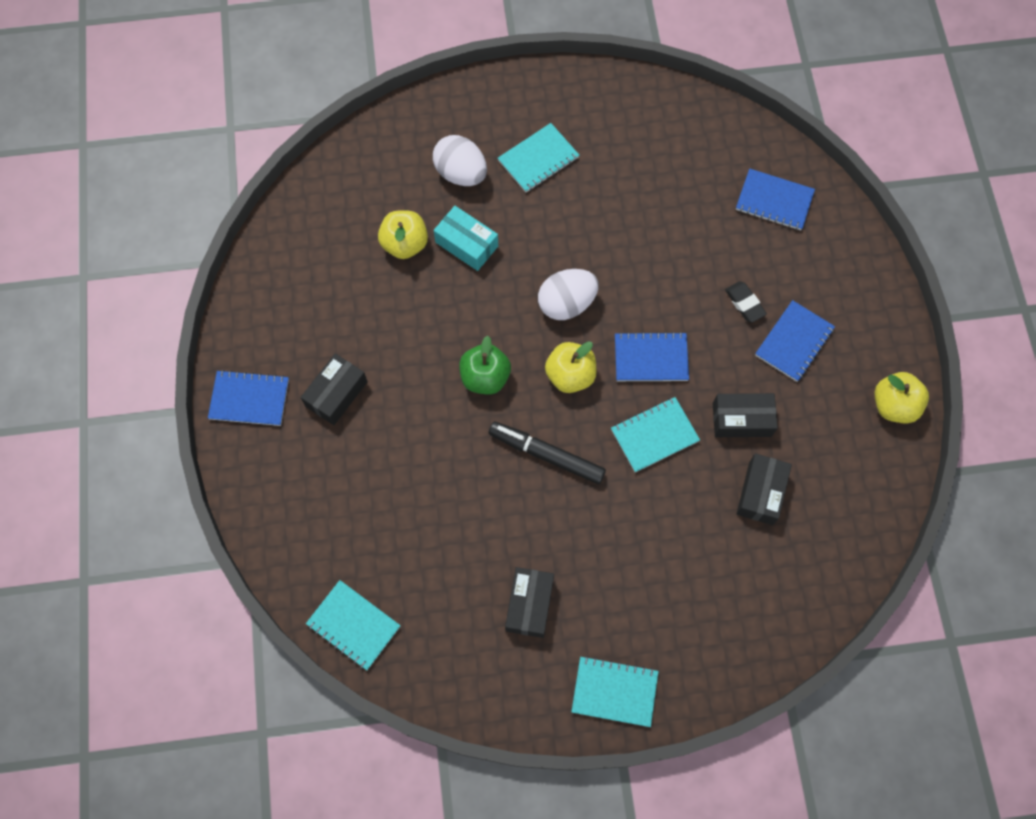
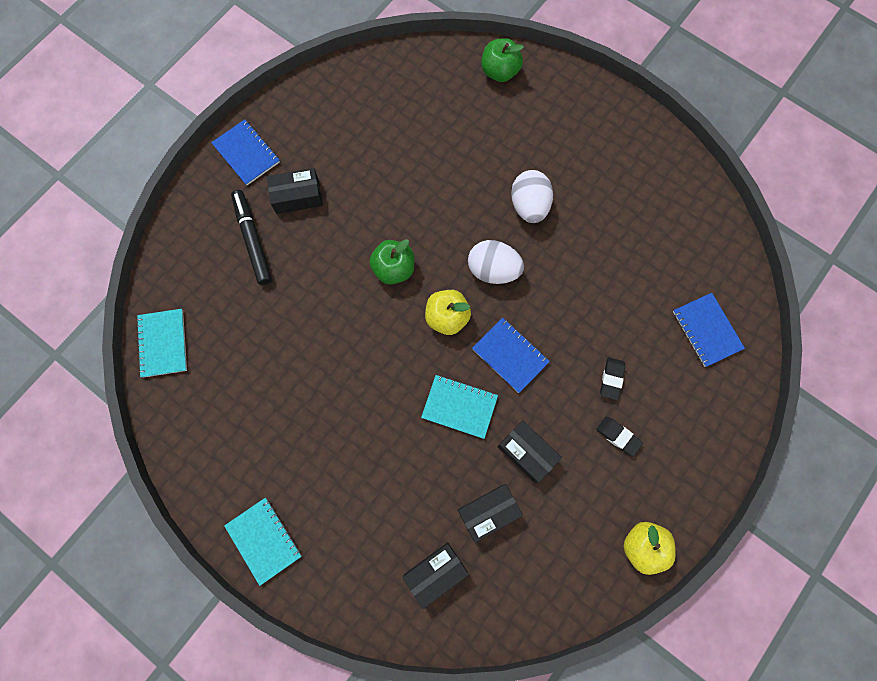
camera: 45 degrees right, 5 degrees up
yellow apple [378,210,428,259] -> none
white egg [433,135,487,186] -> white egg moved to [511,170,553,223]
turquoise box [434,206,498,271] -> none
black marker [489,422,606,484] -> black marker moved to [231,190,272,285]
turquoise notebook [498,123,579,192] -> none
black box [505,567,554,638] -> black box moved to [402,542,469,609]
blue notebook [755,300,835,382] -> black eraser [596,417,643,457]
none -> green apple [481,38,524,82]

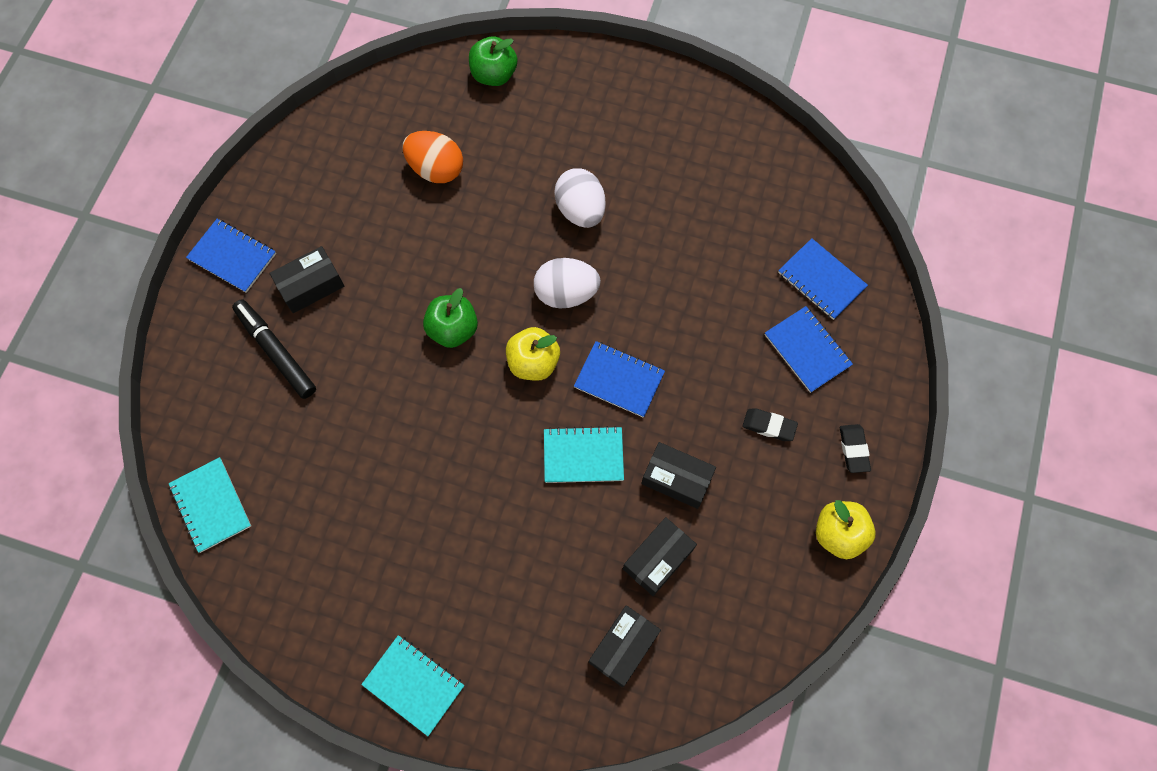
camera: 20 degrees left, 5 degrees down
black eraser [600,357,625,400] -> black eraser moved to [840,424,871,473]
none -> orange egg [403,131,463,183]
none -> blue notebook [765,306,853,393]

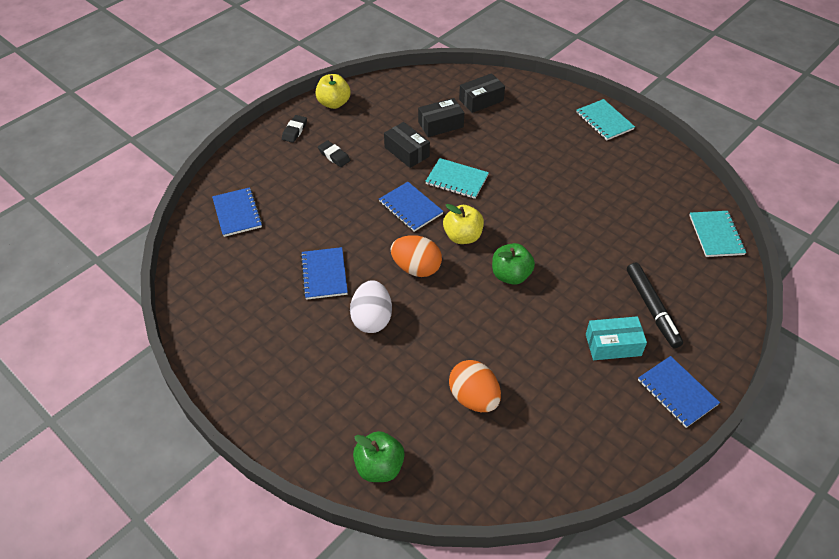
camera: 155 degrees left, 20 degrees down
black box [270,246,344,313] -> turquoise box [586,316,647,360]
white egg [534,258,601,308] -> orange egg [390,235,442,277]
blue notebook [765,306,853,393] -> blue notebook moved to [300,247,348,300]

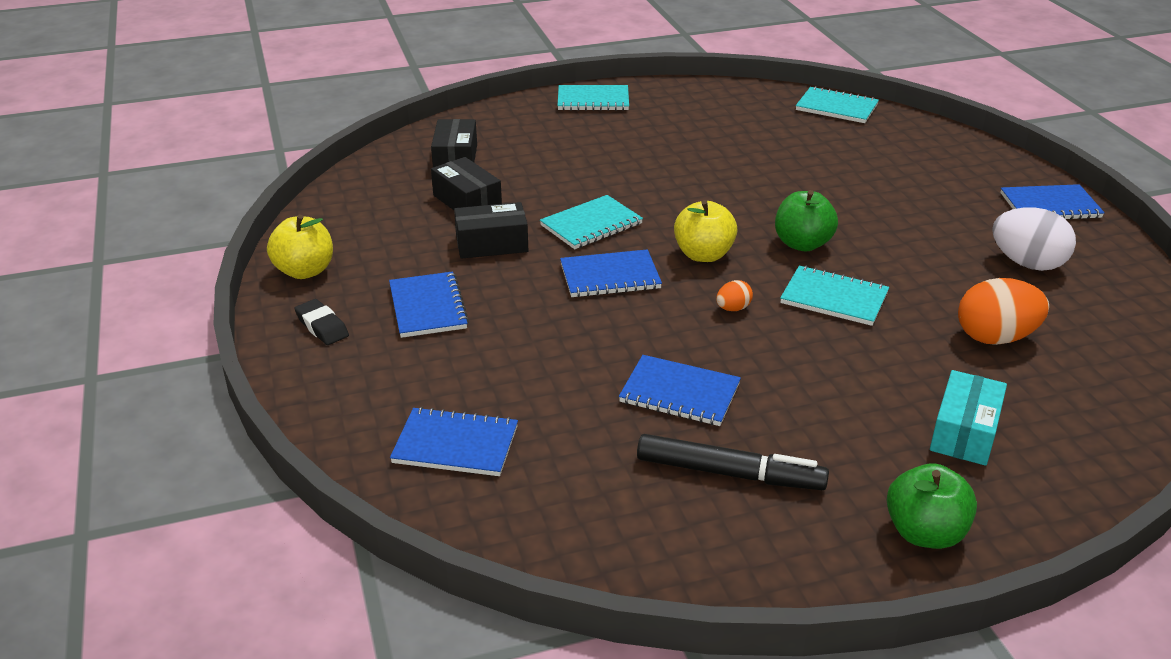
camera: 60 degrees left, 15 degrees down
black eraser [318,140,350,167] -> blue notebook [389,272,469,338]
white egg [350,280,392,333] -> white egg moved to [992,208,1076,271]
green apple [353,431,405,482] -> green apple moved to [887,464,977,549]
orange egg [390,235,442,277] -> orange egg [716,280,753,311], size x0.48
black box [418,98,464,137] -> black box turned 45 degrees counterclockwise [431,157,502,210]
turquoise box [586,316,647,360] -> turquoise box moved to [930,370,1007,466]
black marker [627,263,683,348] -> black marker moved to [637,434,829,490]
none -> turquoise notebook [780,265,889,326]

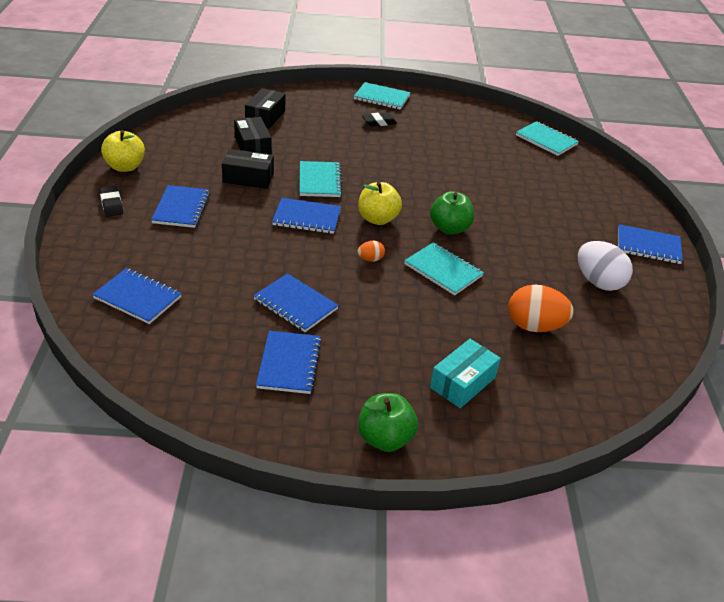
camera: 15 degrees right, 5 degrees up
turquoise notebook [540,195,643,249] -> turquoise notebook turned 75 degrees counterclockwise [299,161,343,197]
black marker [637,434,829,490] -> blue notebook [256,331,322,394]
none -> black eraser [362,112,397,127]

